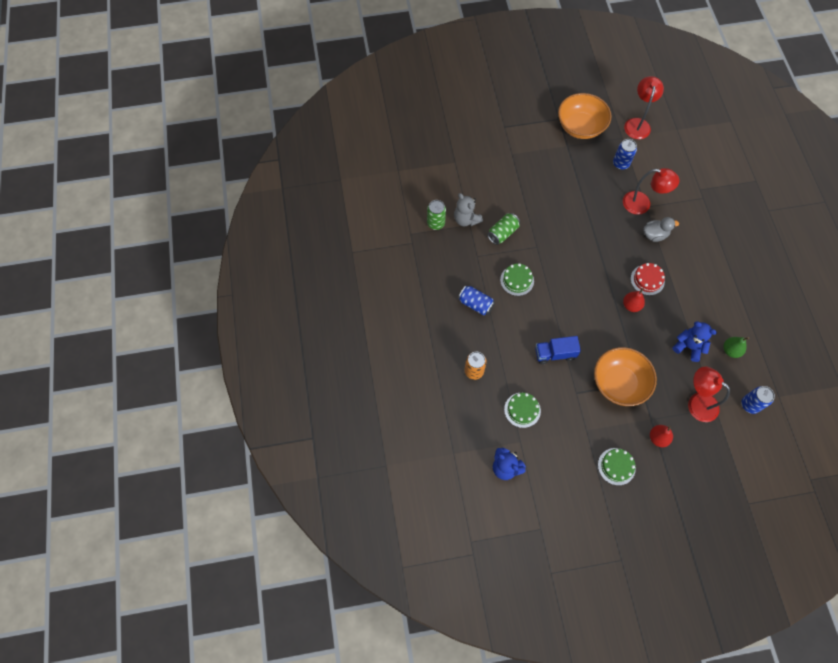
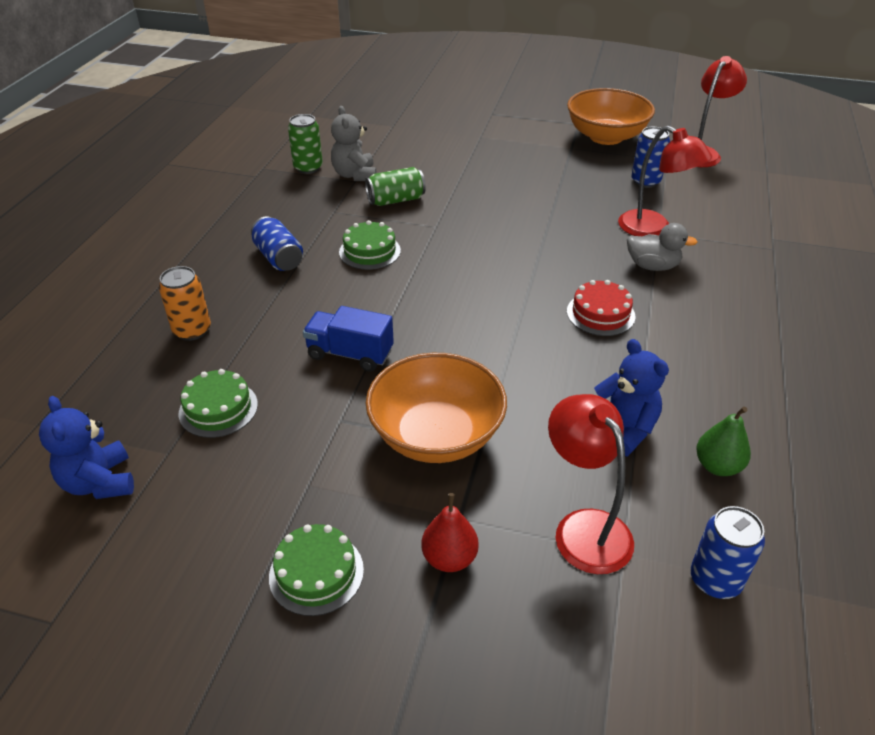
camera: 25 degrees right, 25 degrees down
red pear [623,288,645,312] -> none

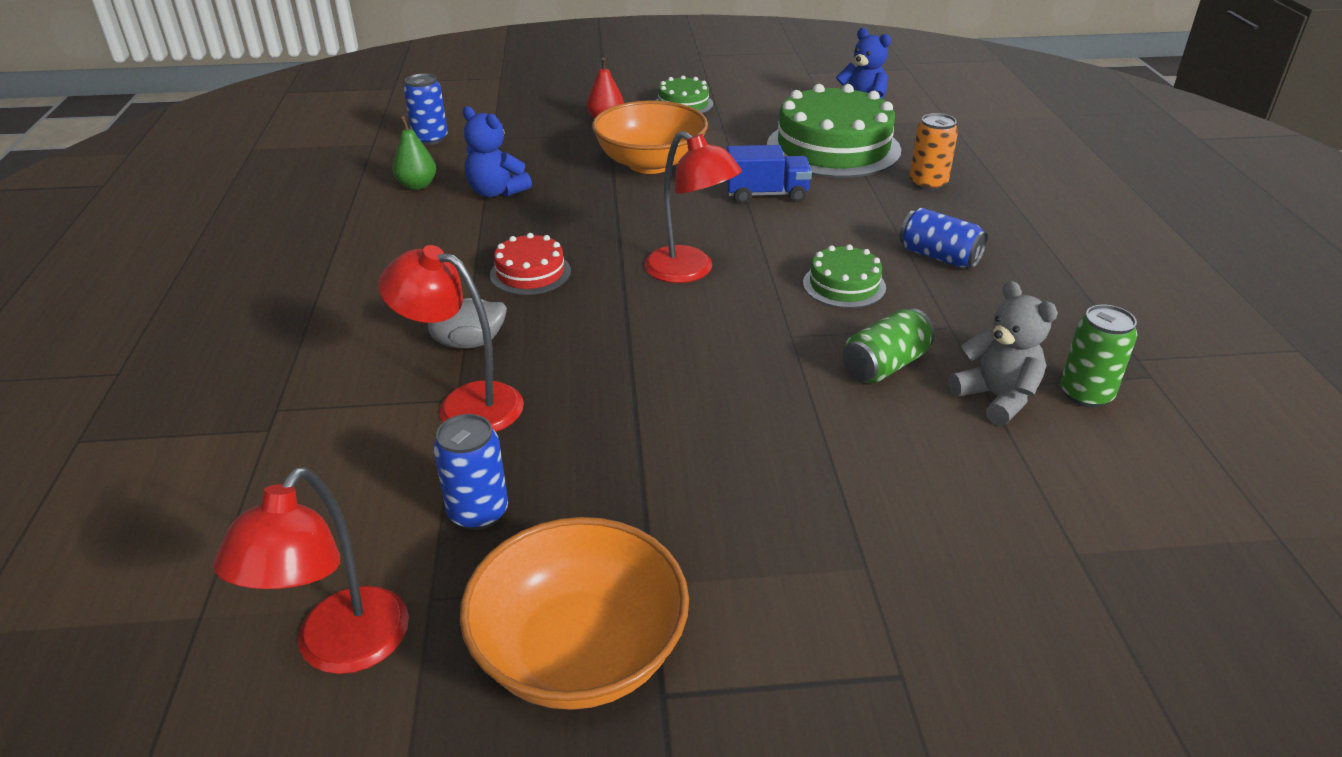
camera: 160 degrees right, 5 degrees down
green cake [179,369,258,438] -> green cake [767,84,901,178], size x2.04
red lamp [548,394,634,574] -> red lamp moved to [644,131,742,283]

